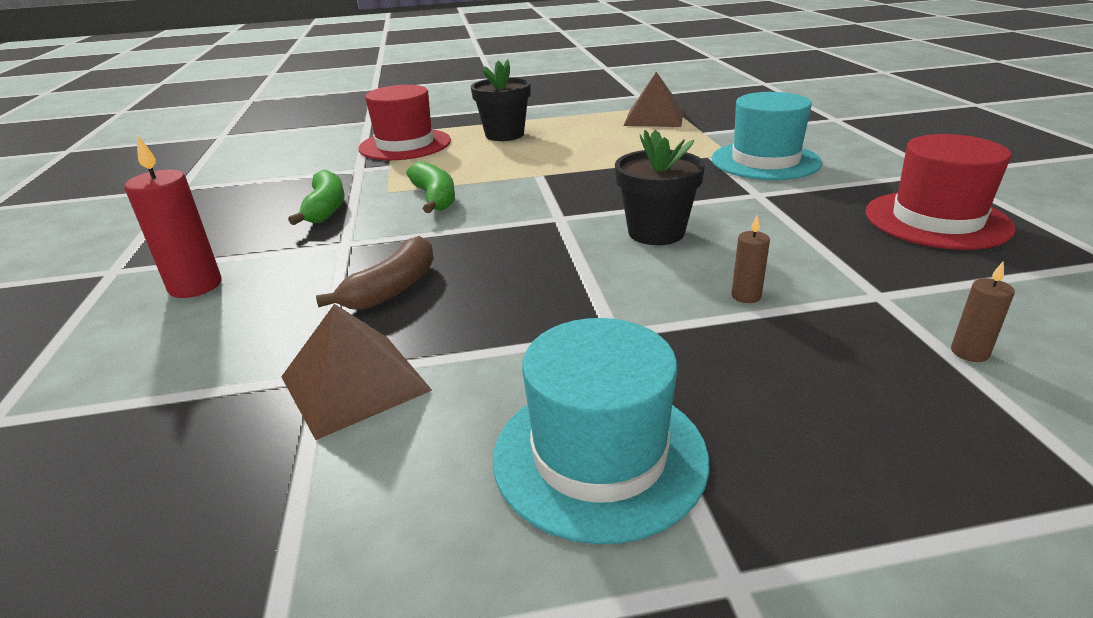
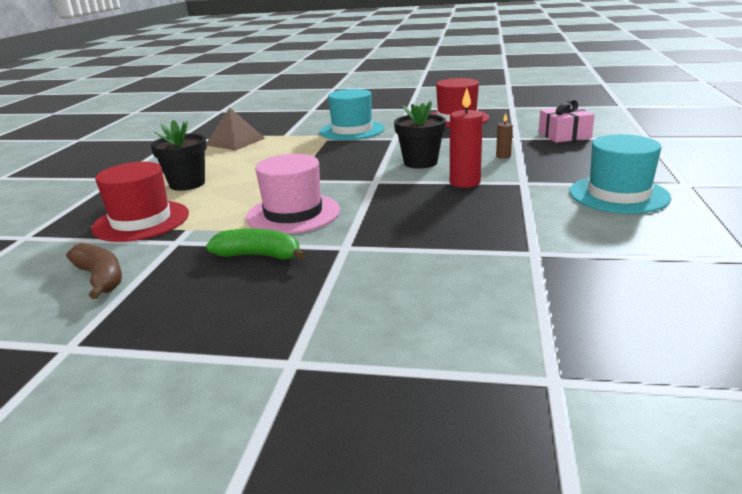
camera: 70 degrees left, 5 degrees down
red candle [125,135,222,298] -> red candle moved to [450,88,483,188]
brown pyramid [281,304,432,440] -> none
brown banana [316,236,434,310] -> brown banana moved to [66,243,122,299]
green banana [406,161,455,213] -> pink hat [246,154,340,234]
brown candle [951,261,1015,362] -> pink gift [539,99,594,143]

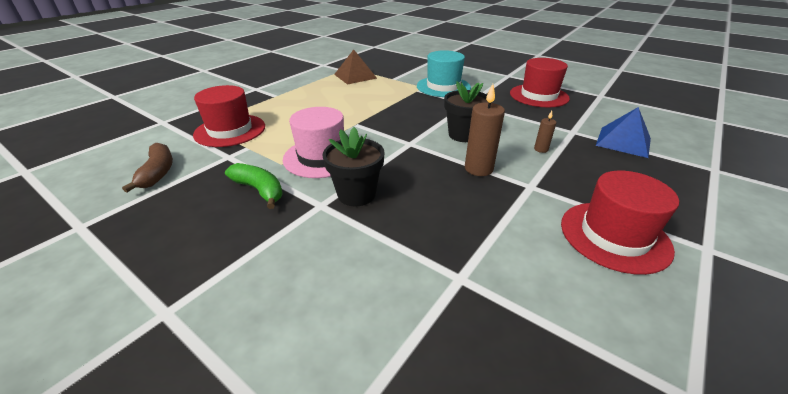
camera: 25 degrees right, 10 degrees up
black flower pot [150,120,207,191] -> black flower pot moved to [323,127,385,206]
red candle [450,88,483,188] -> brown candle [465,84,505,176]
pink gift [539,99,594,143] -> blue pyramid [596,107,651,158]
turquoise hat [569,134,671,214] -> red hat [561,171,679,275]

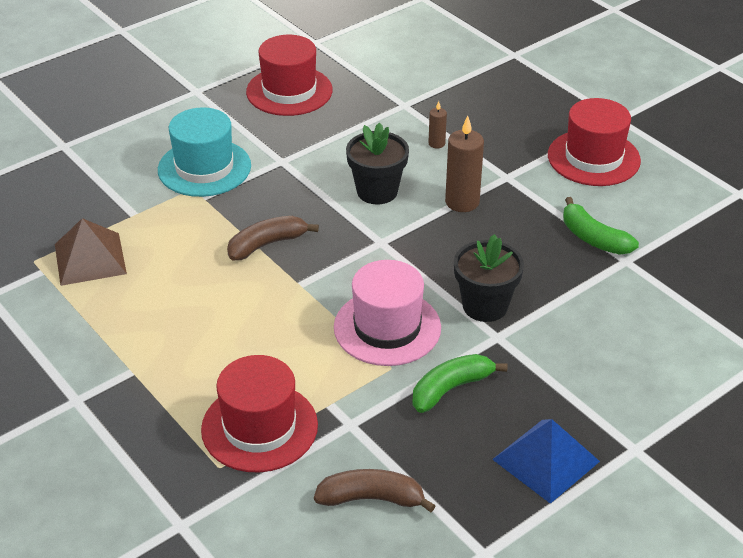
camera: 75 degrees left, 5 degrees up
blue pyramid [596,107,651,158] -> blue pyramid moved to [492,419,600,504]
none -> brown banana [227,216,319,260]
none -> green banana [563,197,639,255]

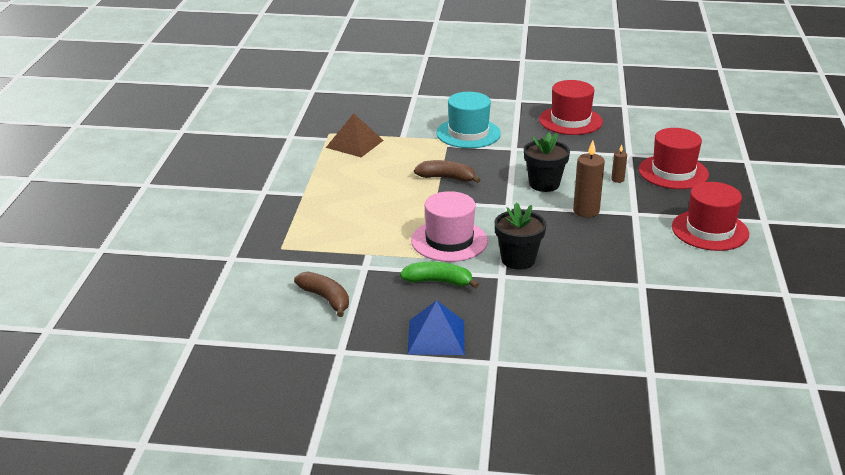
camera: 45 degrees right, 10 degrees down
red hat [201,355,318,472] -> red hat moved to [639,128,709,189]
green banana [563,197,639,255] -> none

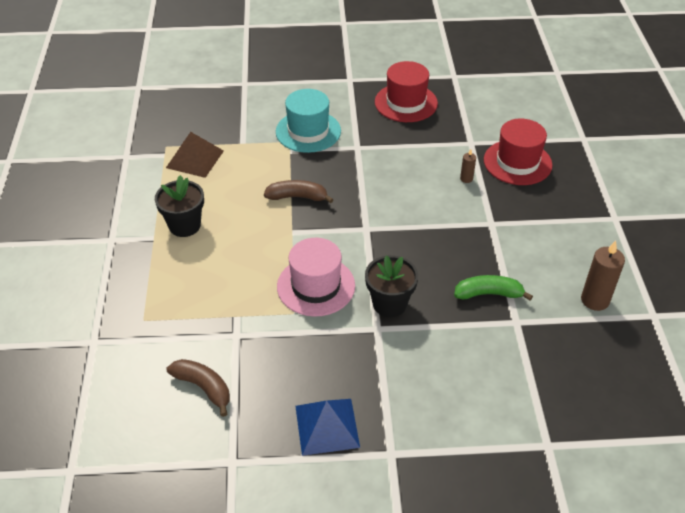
camera: 10 degrees left, 15 degrees up
green banana [400,262,479,288] -> green banana moved to [454,275,533,300]
black flower pot [524,133,570,192] -> black flower pot moved to [155,175,204,237]
brown candle [573,141,605,218] -> brown candle moved to [581,240,625,311]
red hat [672,182,749,251] -> none

